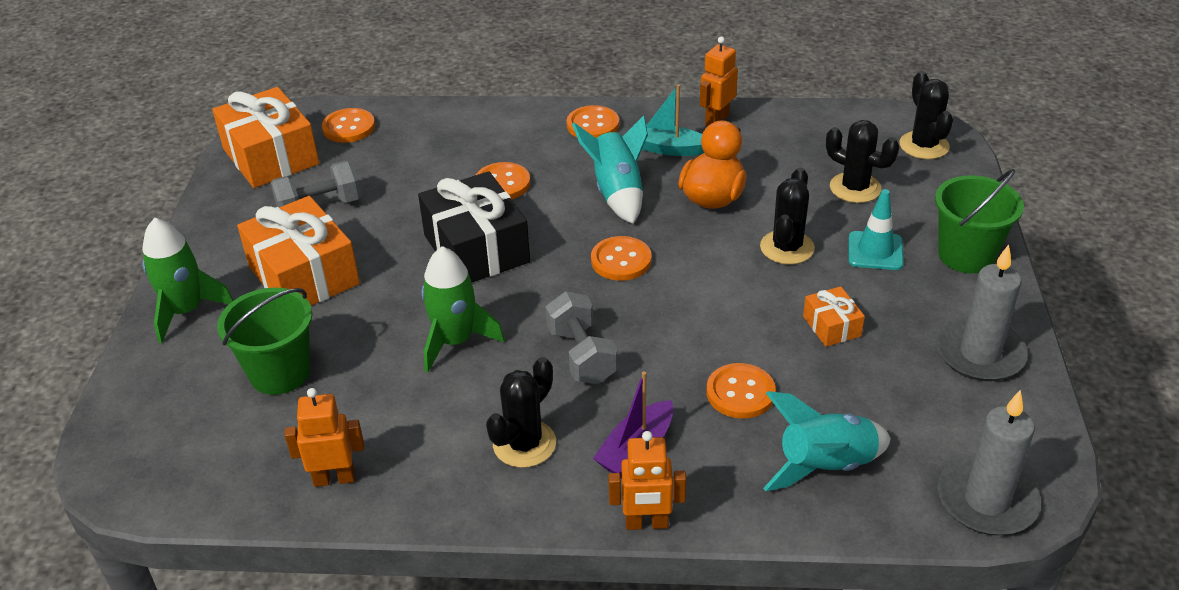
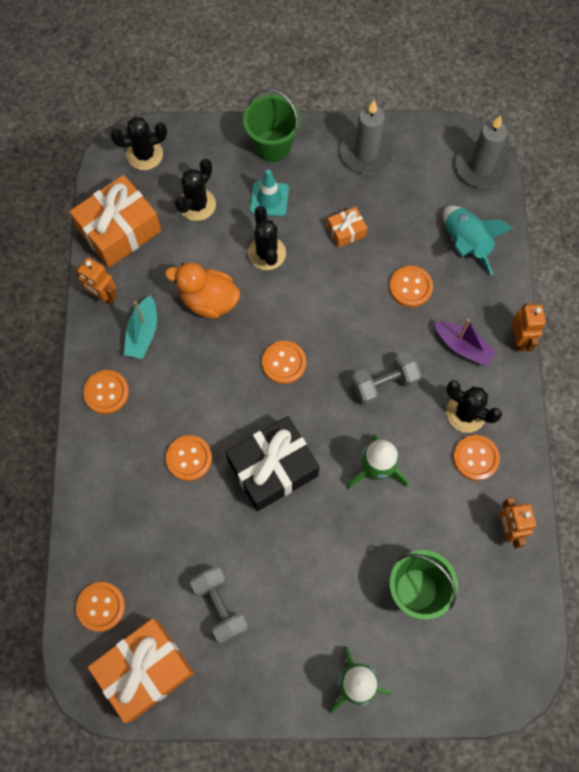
camera: 95 degrees left, 30 degrees up
orange gift [237,196,360,306] -> orange gift moved to [69,175,161,268]
turquoise rocket [572,115,648,224] -> none
black cactus [760,168,815,265] -> black cactus turned 60 degrees clockwise [248,206,286,270]
none -> orange button [453,435,500,481]

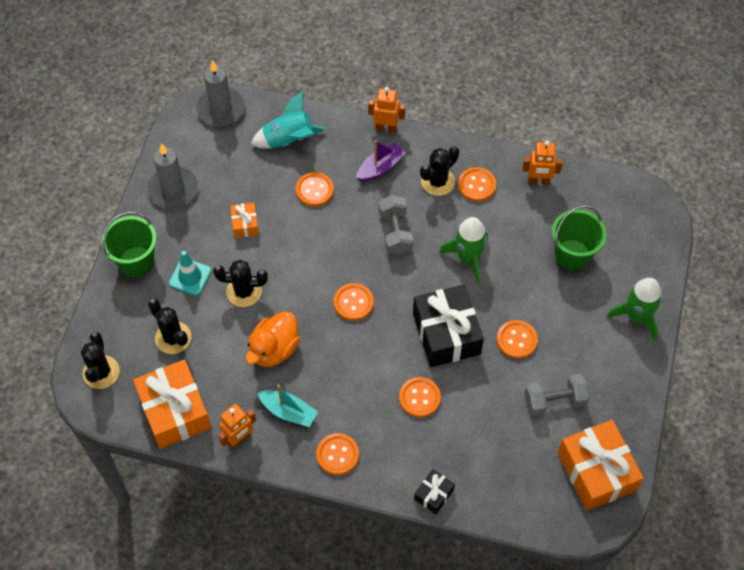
camera: 75 degrees left, 10 degrees down
orange button [76,582,125,632] -> orange button moved to [497,320,538,359]
none -> black gift [414,469,455,514]

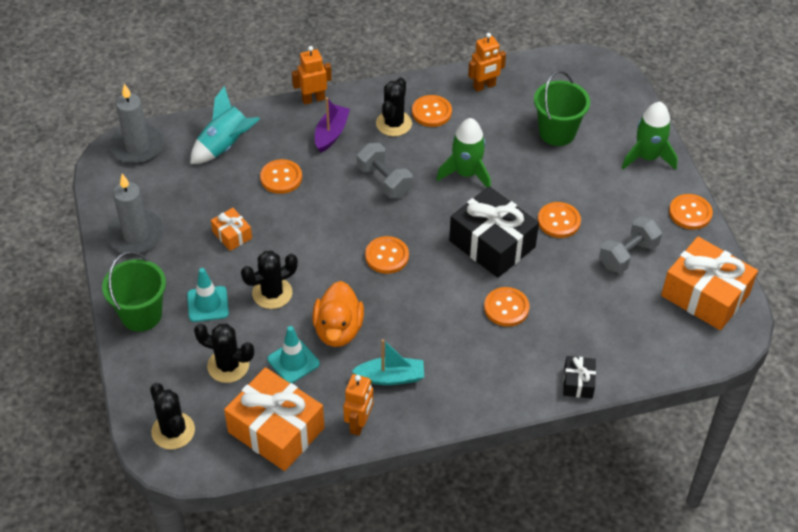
camera: 30 degrees left, 10 degrees down
orange button [316,433,359,475] -> orange button moved to [669,194,713,230]
none -> turquoise traffic cone [268,326,320,383]

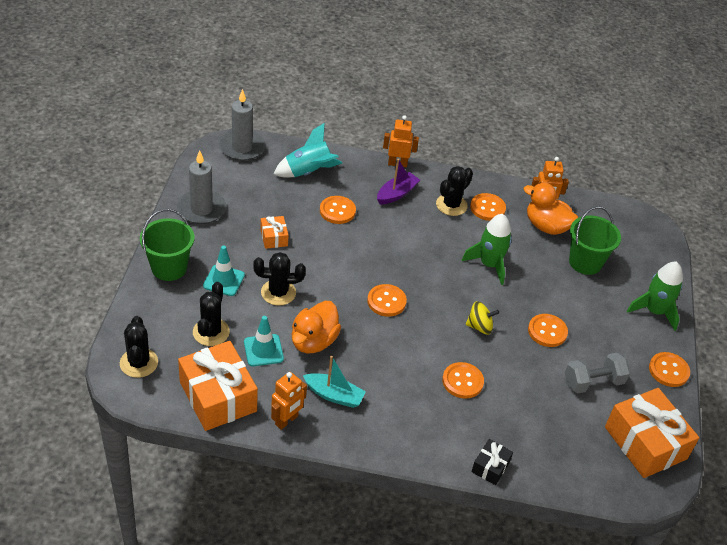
camera: 20 degrees right, 5 degrees down
black cactus [194,323,254,383] -> black cactus turned 60 degrees clockwise [193,282,230,346]
grey dumbbell [357,143,413,198] -> none
black gift [449,186,539,278] -> yellow spinning top [466,301,499,335]
none -> orange duck [523,183,578,235]

